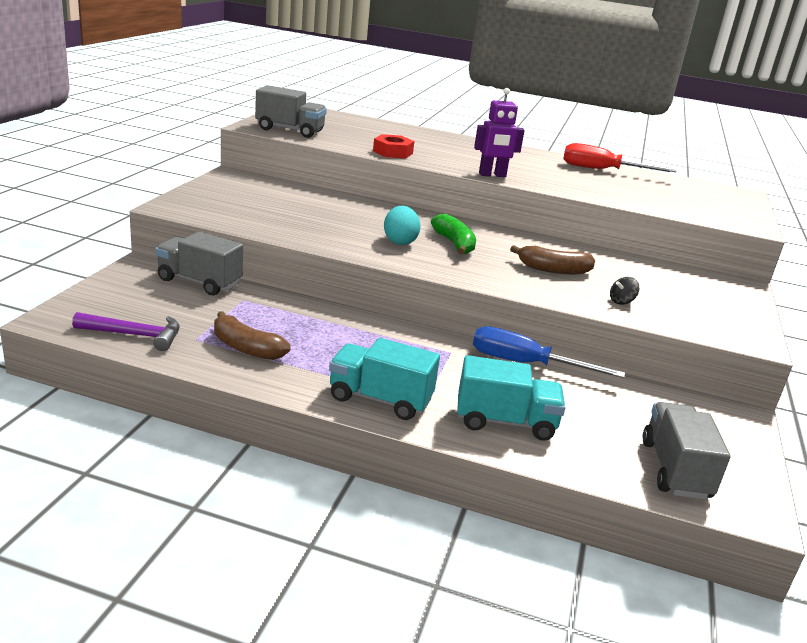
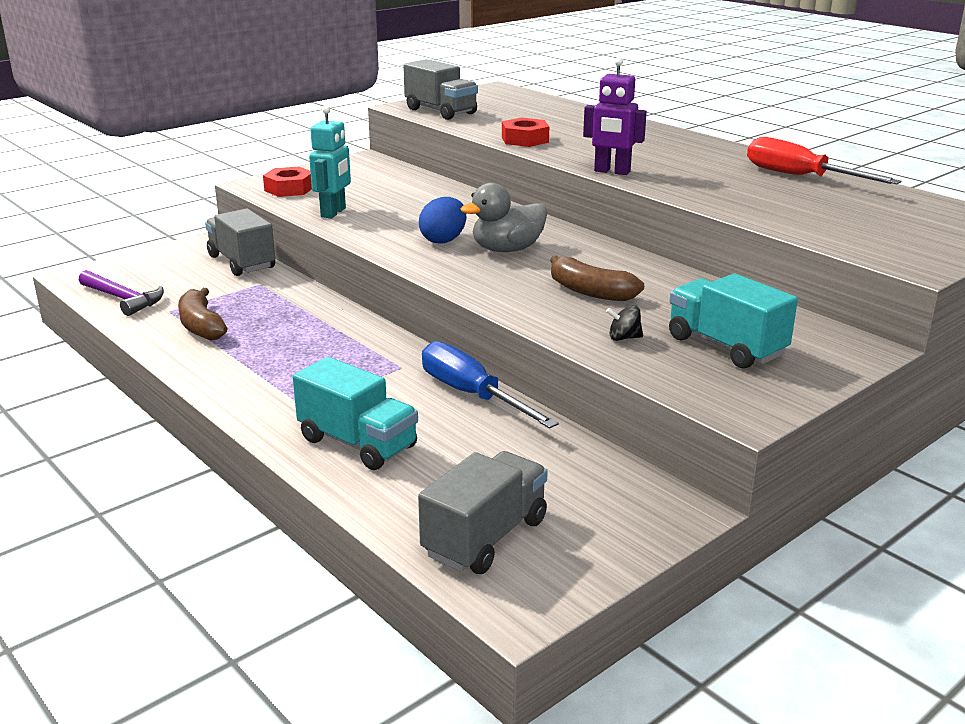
camera: 35 degrees right, 0 degrees up
turquoise truck [329,338,440,420] -> turquoise truck moved to [669,274,798,369]
turquoise egg [384,206,421,245] -> blue egg [419,197,467,244]
green banana [431,214,476,255] -> grey duck [461,183,548,252]
none -> red nut [263,167,312,197]
none -> turquoise robot [309,106,351,218]

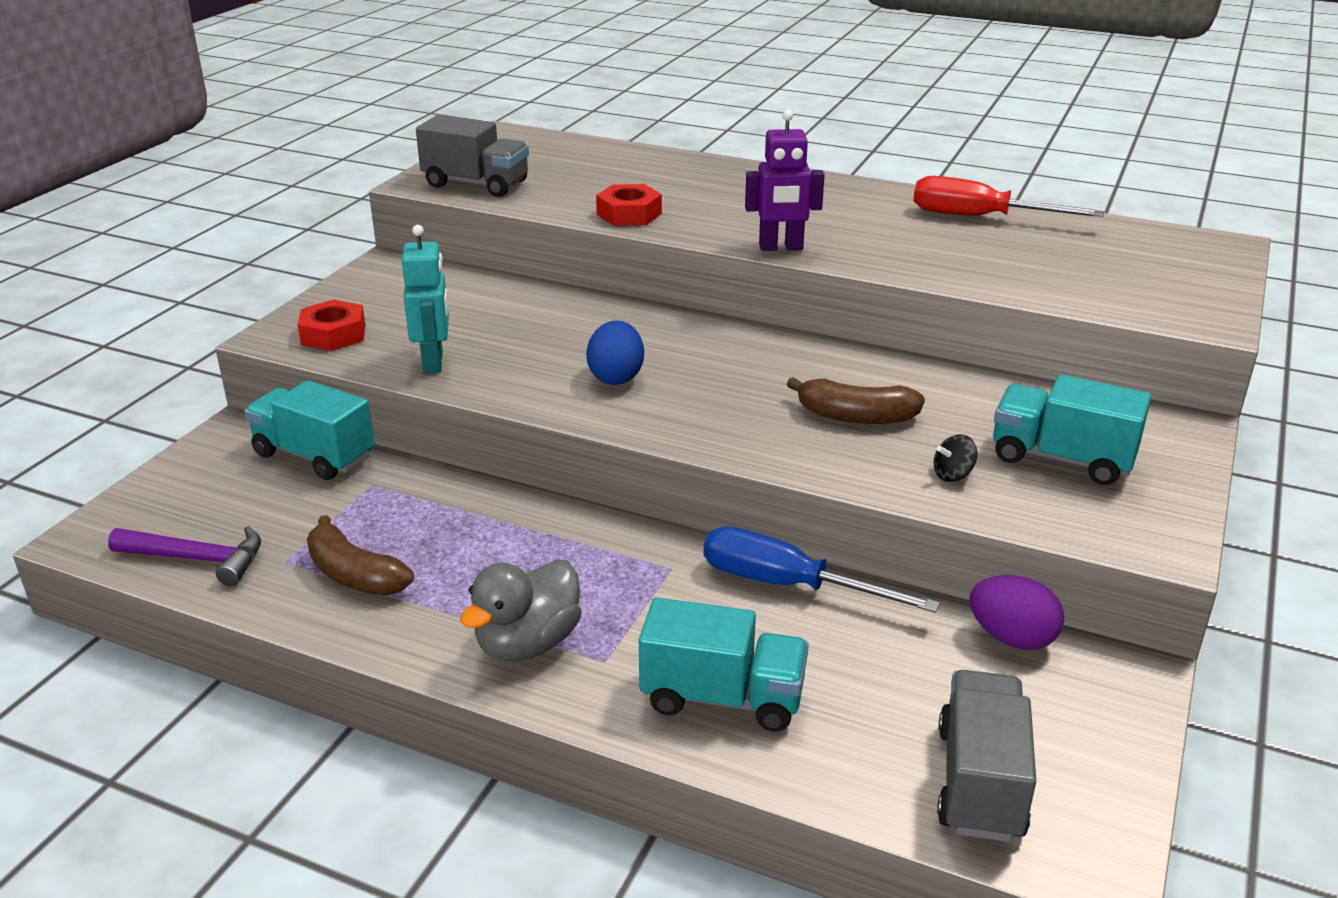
camera: 25 degrees left, 5 degrees up
grey truck [205,208,275,276] -> turquoise truck [244,380,375,480]
grey duck [461,183,548,252] -> grey duck moved to [460,560,582,661]
none -> purple egg [969,575,1064,650]

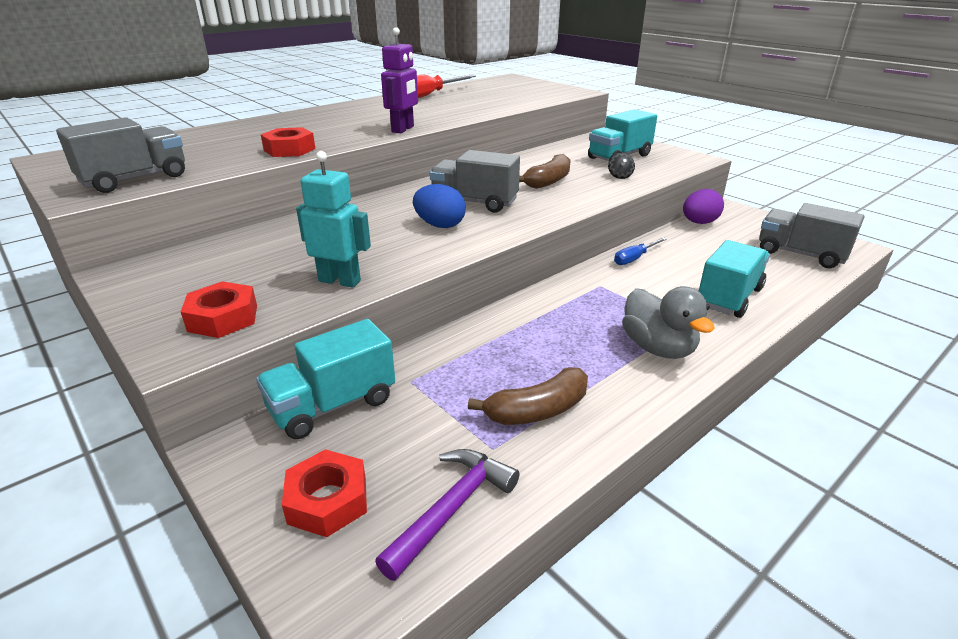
camera: 65 degrees left, 0 degrees up
blue screwdriver [704,526,940,613] -> blue screwdriver [614,237,667,265], size x0.55
none -> red nut [282,449,367,537]
none -> grey truck [429,150,520,213]

